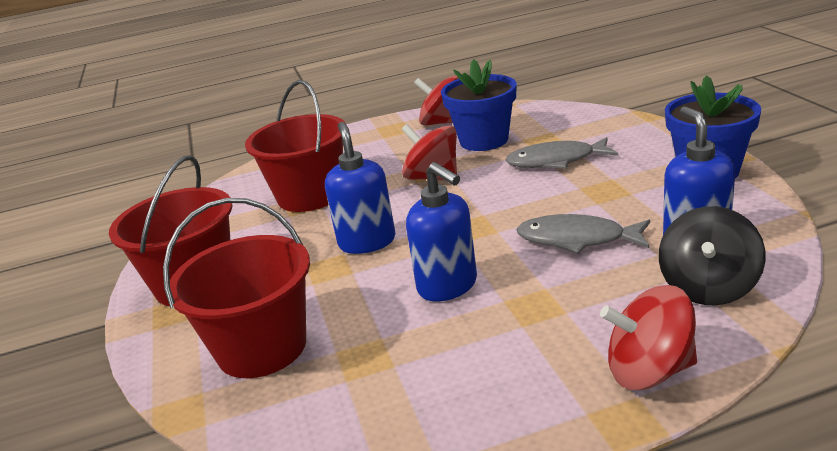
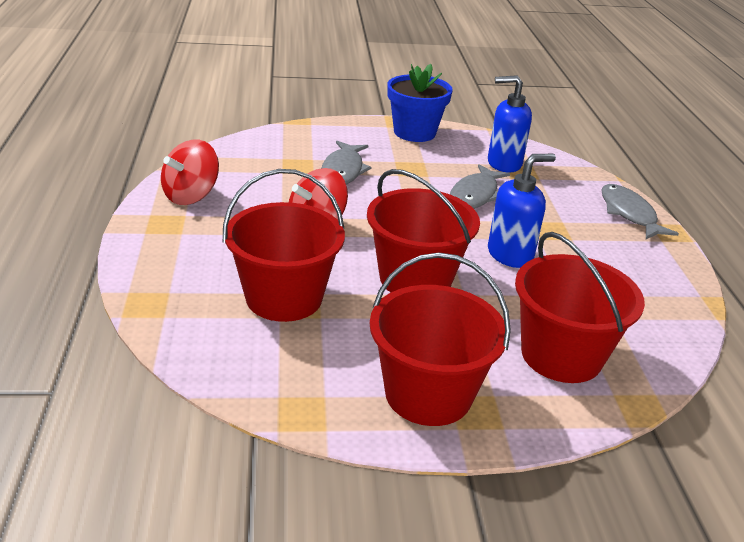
camera: 85 degrees left, 5 degrees up
blue soap dispenser [325,122,395,254] -> red bucket [367,169,480,292]
blue flower pot [441,59,516,151] -> none
red spinning top [600,285,697,390] -> grey fish [601,184,679,239]
black spinning top [659,206,766,305] -> none

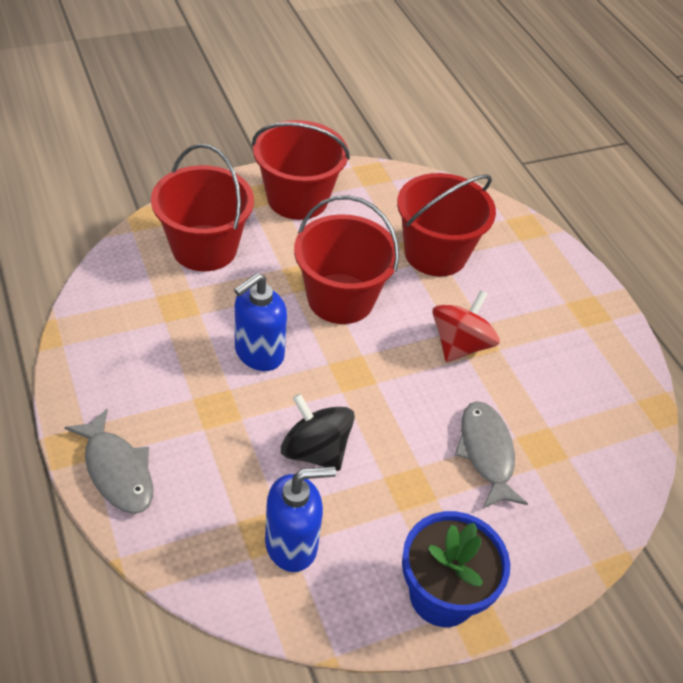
camera: 160 degrees right, 15 degrees up
red spinning top [161,139,219,205] -> none
grey fish [450,164,510,209] -> black spinning top [281,394,355,471]

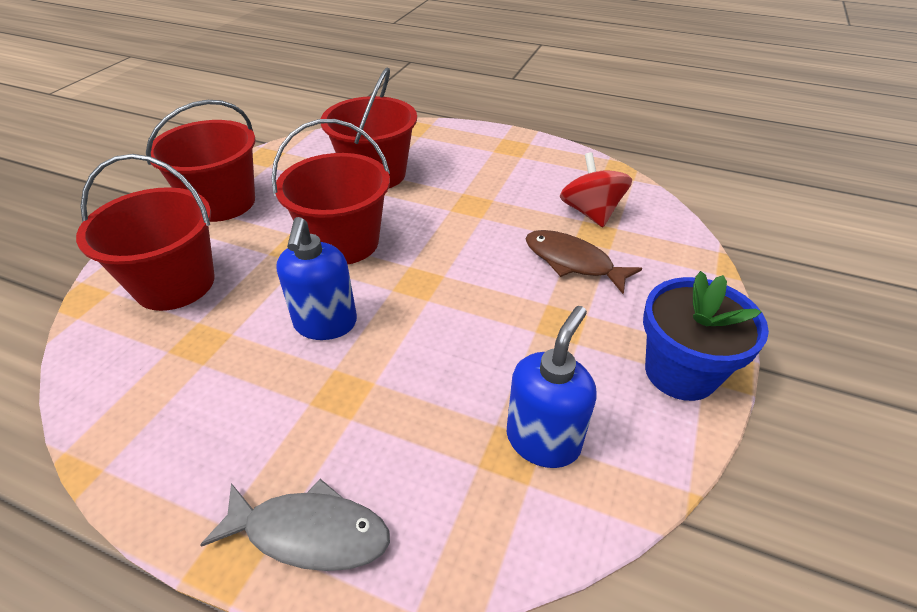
camera: 40 degrees left, 5 degrees down
black spinning top [281,394,355,471] -> none
red spinning top [432,290,500,362] -> red spinning top moved to [560,152,632,227]
grey fish [455,401,528,508] -> brown fish [526,230,642,294]

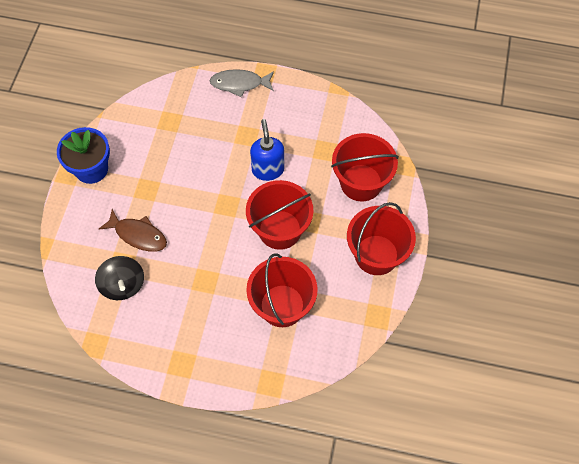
camera: 170 degrees right, 20 degrees up
blue soap dispenser [507,306,597,468] -> none
red spinning top [560,152,632,227] -> black spinning top [95,256,144,300]

